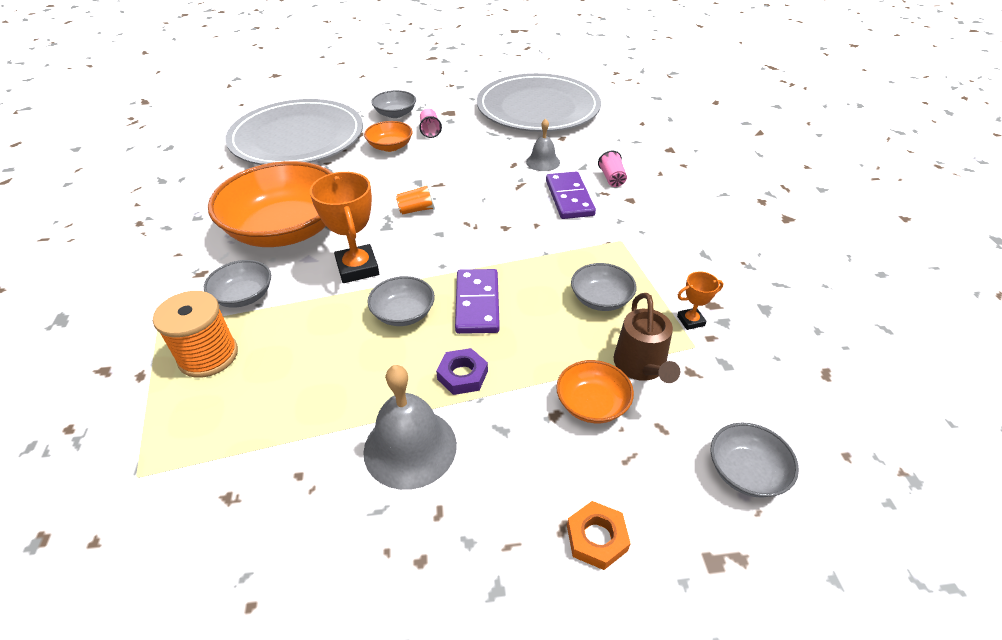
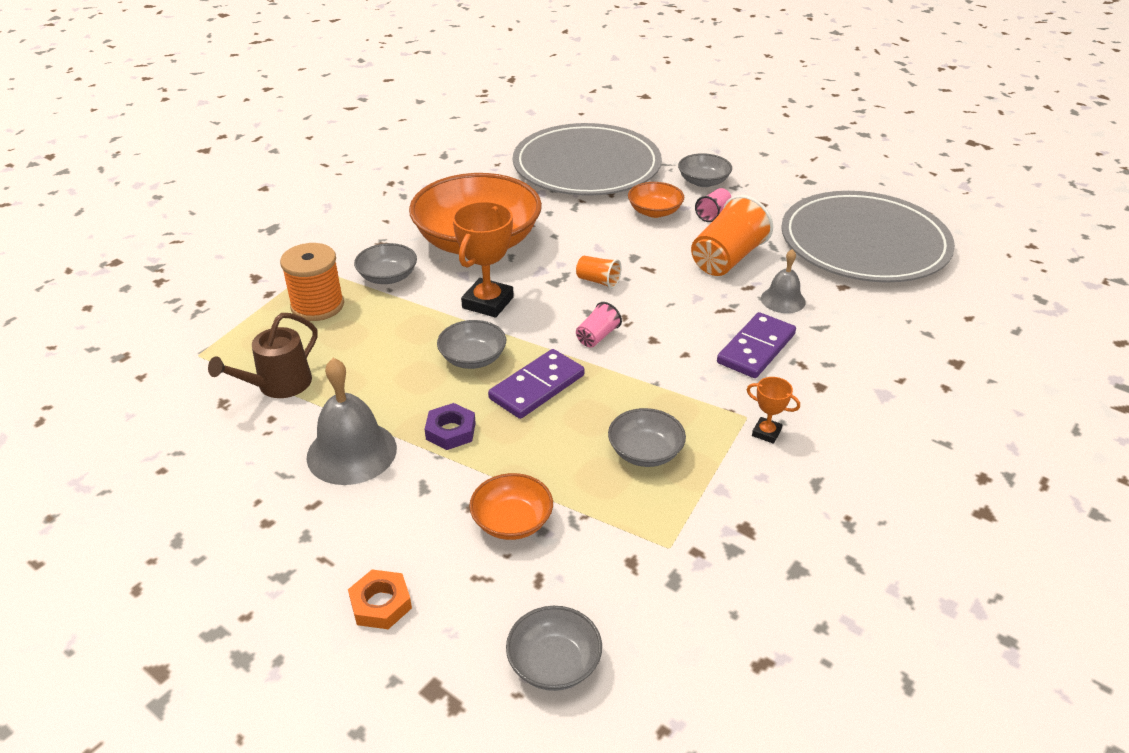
camera: 45 degrees right, 5 degrees down
pink cup [598,150,627,187] -> pink cup moved to [576,302,622,347]
brown watering can [614,293,680,383] -> brown watering can moved to [208,313,318,398]
orange trophy [677,271,724,330] -> orange trophy moved to [746,377,800,444]
none -> orange cup [691,195,773,276]

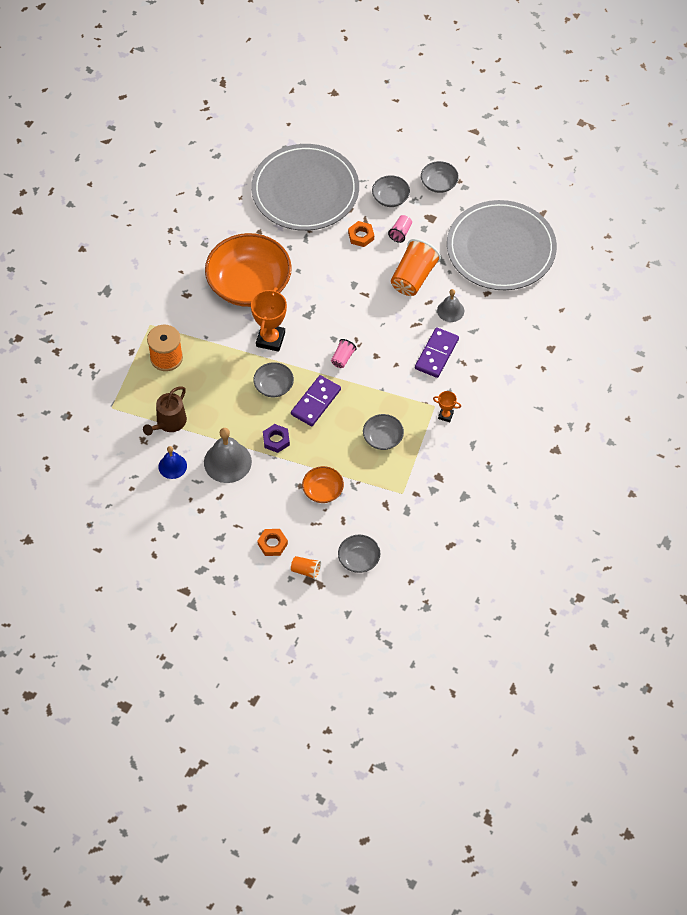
camera: 10 degrees left, 20 degrees up
grey bowl [354,243,417,284] -> grey bowl moved to [421,161,459,193]
orange cup [576,256,622,289] -> orange cup moved to [291,556,321,580]
orange bowl [628,182,684,218] -> orange nut [348,221,374,247]
none -> blue bell [159,446,187,479]

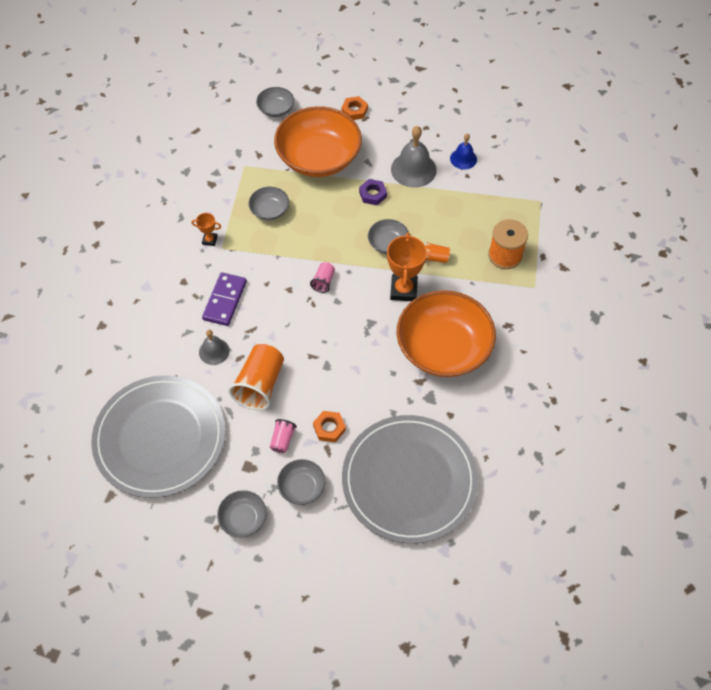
camera: 170 degrees right, 0 degrees up
brown watering can [143,386,187,435] -> none
purple domino [291,375,341,426] -> none
orange cup [291,556,321,580] -> orange cup moved to [424,241,450,263]
orange bowl [302,466,344,503] -> orange bowl [274,106,362,177], size x2.20

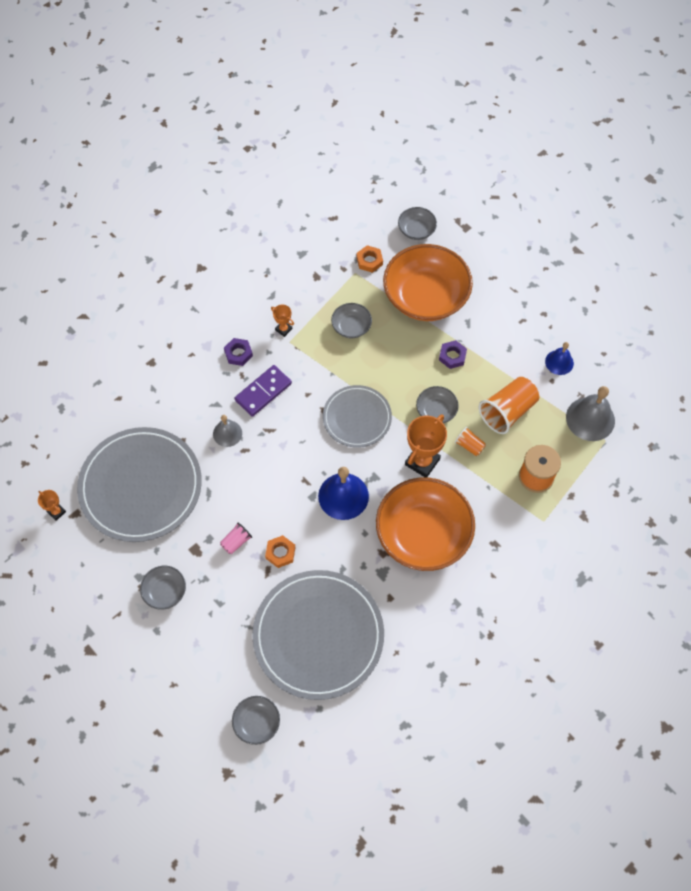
camera: 30 degrees right, 5 degrees up
orange cup [228,344,284,410] -> orange cup moved to [479,377,539,434]
grey bowl [277,459,325,505] -> grey bowl moved to [232,696,280,745]
pink cup [310,262,335,293] -> grey plate [323,385,392,448]
orange nut [341,96,368,120] -> orange nut moved to [357,245,383,273]
grey bell [391,126,437,188] -> grey bell moved to [566,386,615,441]
none -> orange trophy [38,490,66,521]
none -> purple nut [224,338,253,366]
none -> blue bell [318,467,369,520]

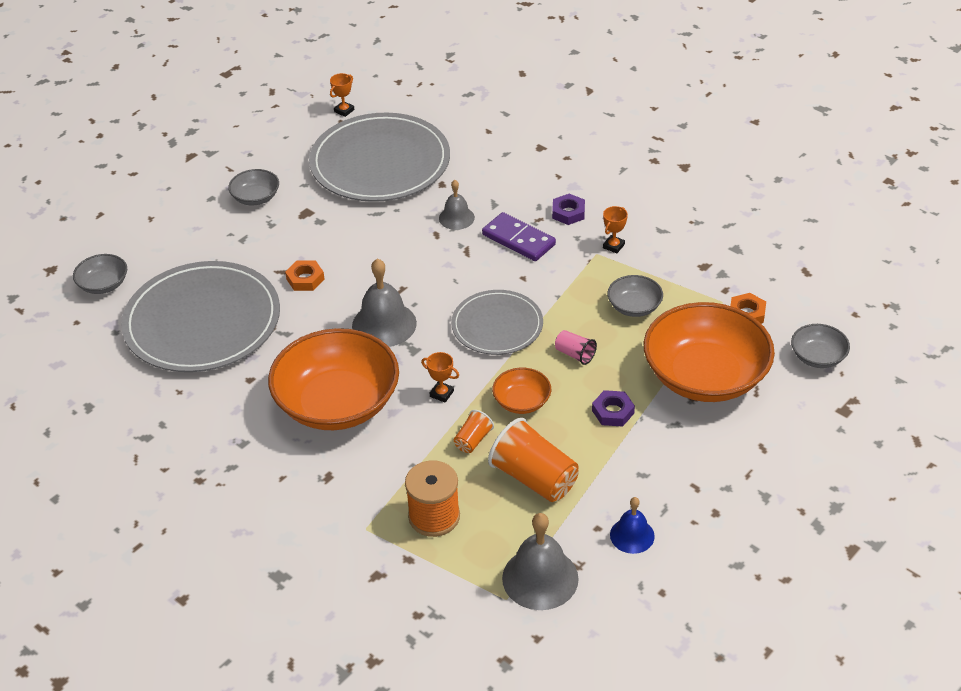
camera: 85 degrees right, 20 degrees down
pink cup [220,522,252,554] -> pink cup moved to [555,330,597,365]
blue bell [318,467,369,520] -> grey bell [352,258,417,347]
orange trophy [405,414,447,477] -> orange trophy [421,352,459,403], size x0.51
grey bowl [416,386,459,423] -> orange bowl [492,368,551,414]

